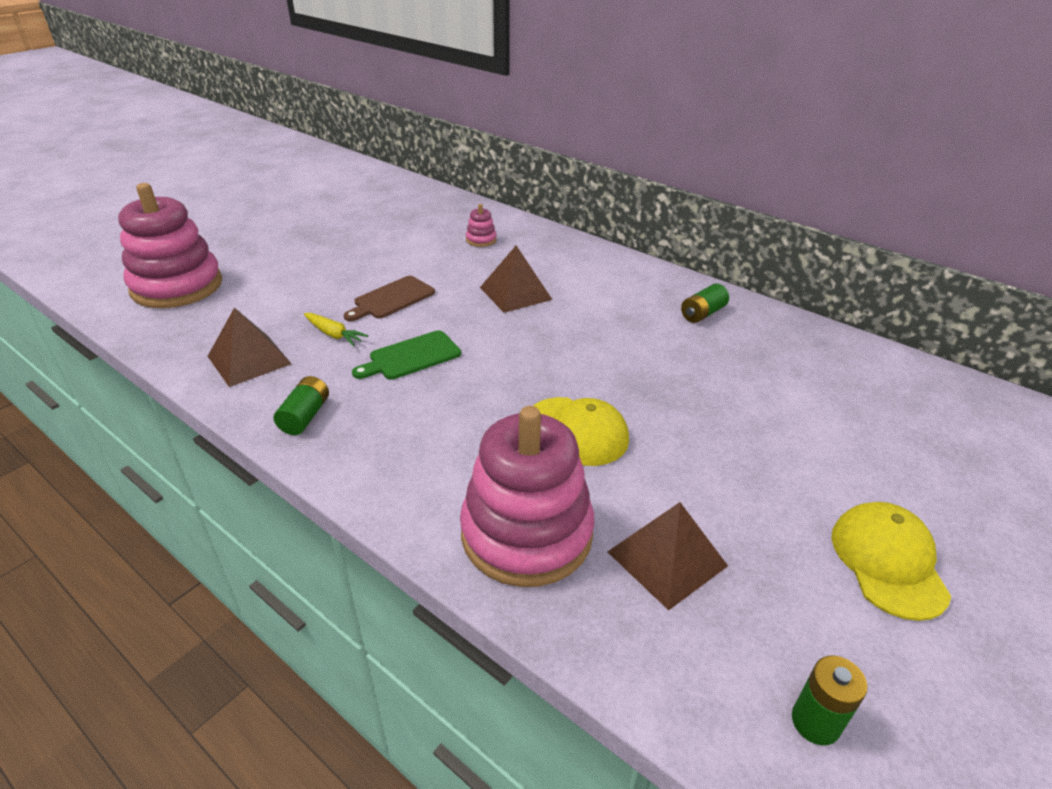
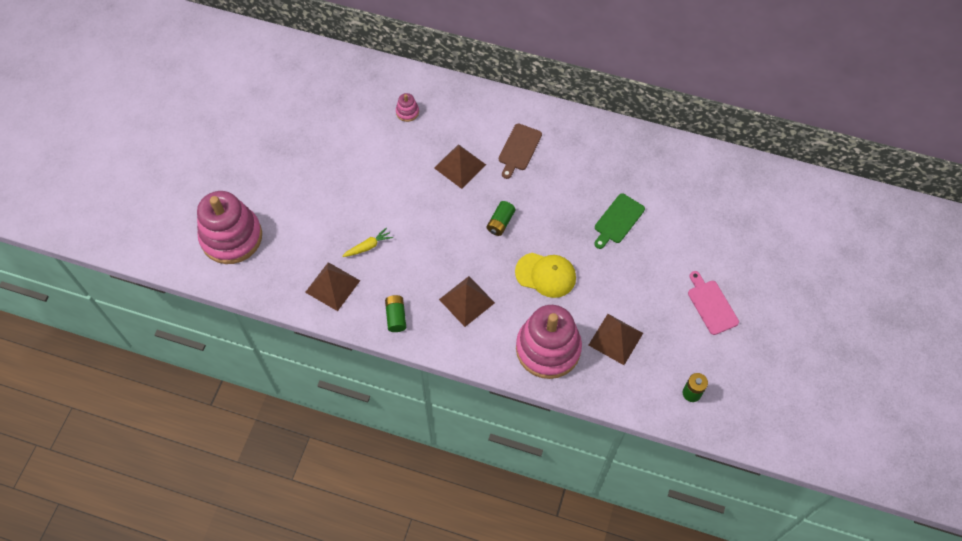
camera: 20 degrees left, 25 degrees up
yellow carrot [304,313,368,346] -> yellow carrot turned 45 degrees counterclockwise [342,227,393,257]
brown cutting board [344,276,435,321] -> brown cutting board moved to [499,124,542,179]
green cutting board [352,330,461,380] -> green cutting board moved to [594,194,645,249]
green battery [681,283,729,323] -> green battery moved to [487,201,515,236]
yellow cap [831,502,951,621] -> pink cutting board [688,271,739,335]
none -> brown pyramid [439,276,495,327]

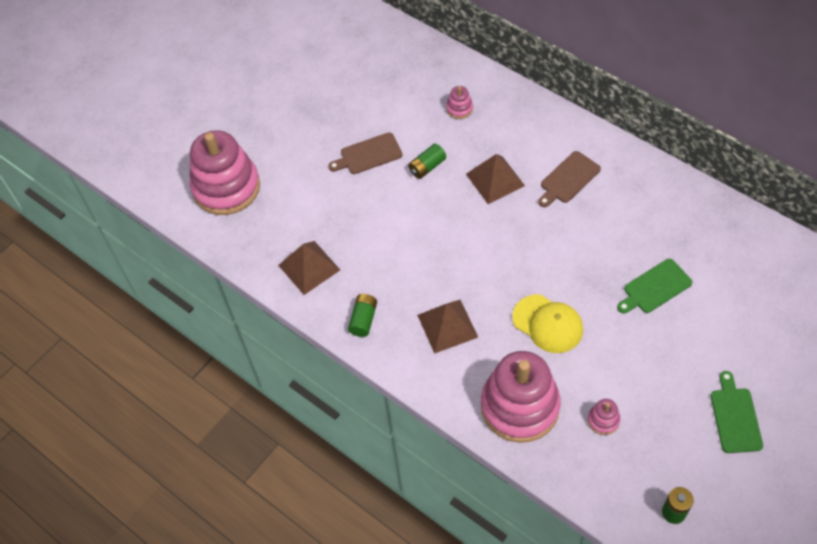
camera: 25 degrees right, 5 degrees down
yellow carrot [342,227,393,257] -> none
green battery [487,201,515,236] -> green battery moved to [408,144,446,179]
brown pyramid [589,314,643,365] -> pink stacking toy [588,399,621,435]
pink cutting board [688,271,739,335] -> green cutting board [710,371,763,453]
none -> brown cutting board [328,132,402,174]

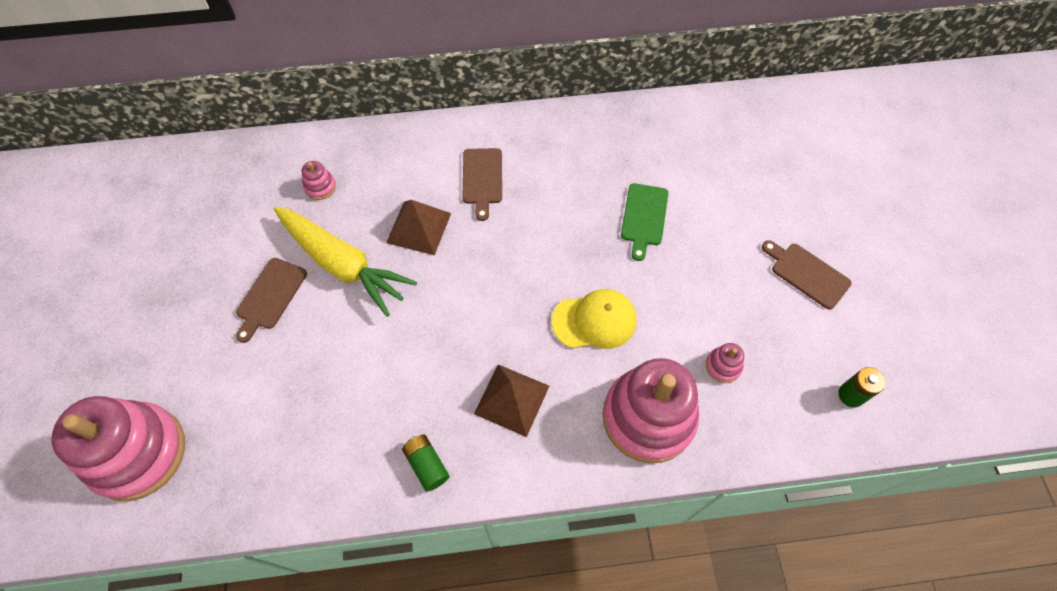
camera: 50 degrees left, 5 degrees up
brown pyramid [278,241,340,295] -> none
green battery [408,144,446,179] -> yellow carrot [274,207,417,317]
green cutting board [710,371,763,453] -> brown cutting board [762,240,852,310]

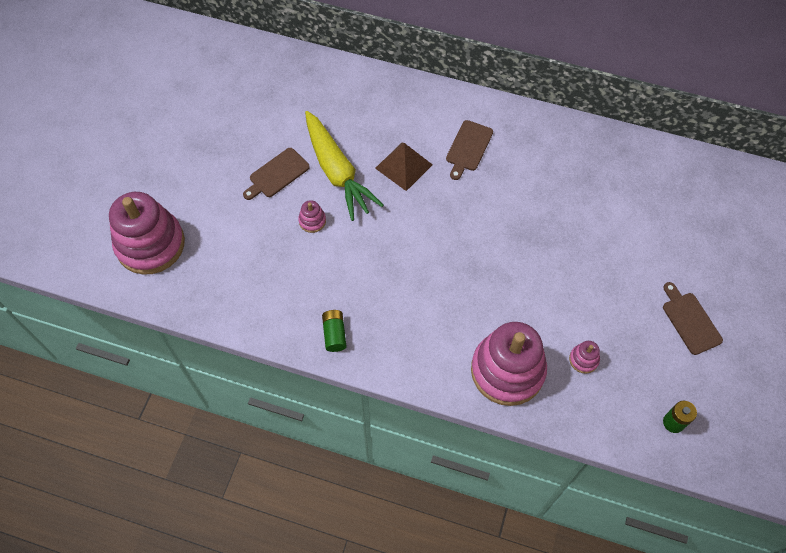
camera: 25 degrees right, 0 degrees up
pink stacking toy [302,161,336,200] -> pink stacking toy moved to [298,200,326,233]
brown pyramid [474,364,549,437] -> none
yellow cap [552,289,637,349] -> none
green cutting board [621,183,668,261] -> none

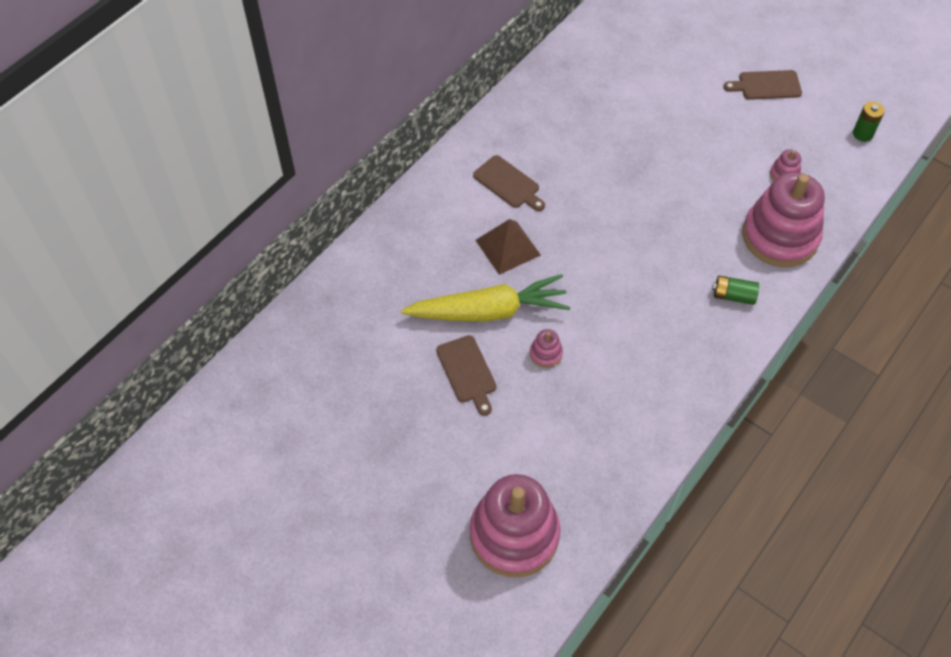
camera: 70 degrees left, 5 degrees down
green battery [322,310,347,352] -> green battery moved to [712,276,759,305]

